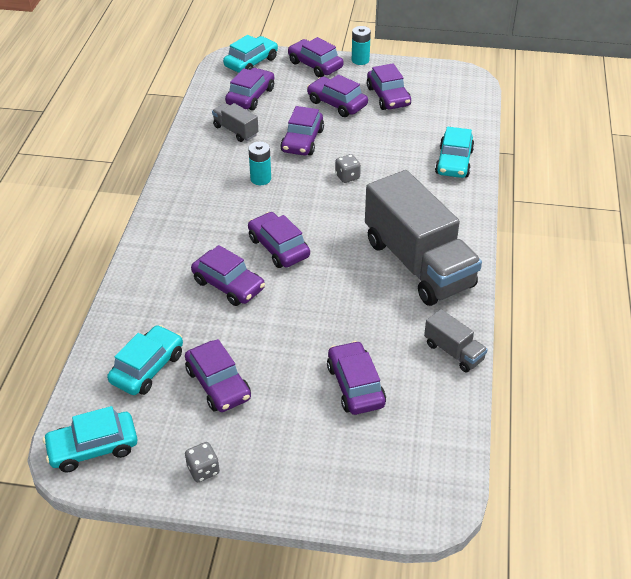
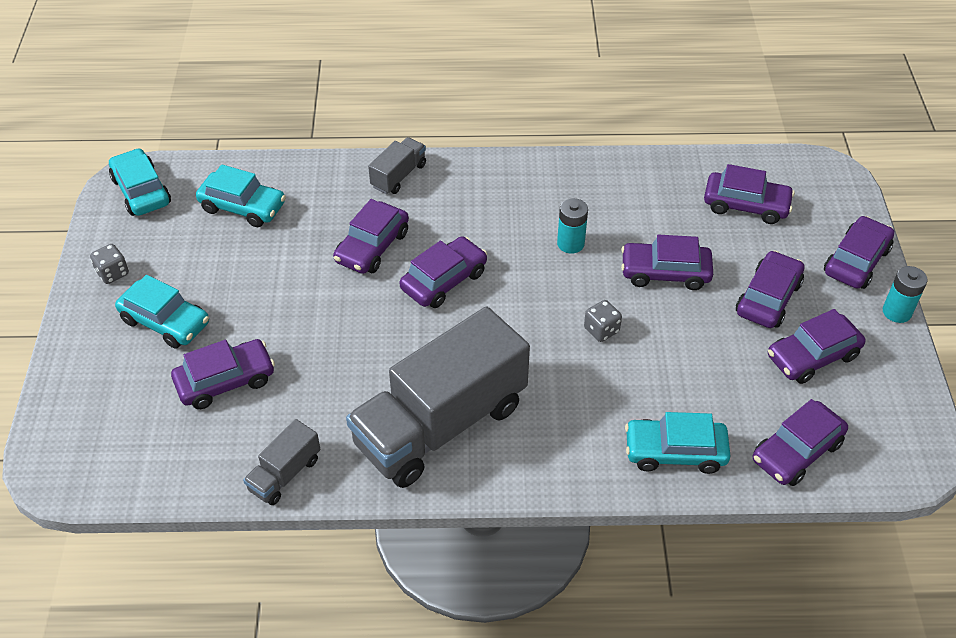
camera: 80 degrees right, 5 degrees up
purple car [185,339,251,412] -> purple car moved to [753,399,848,486]
grey truck [212,103,258,142] -> grey truck moved to [368,137,426,194]
turquoise car [223,35,278,73] -> turquoise car moved to [115,275,209,349]

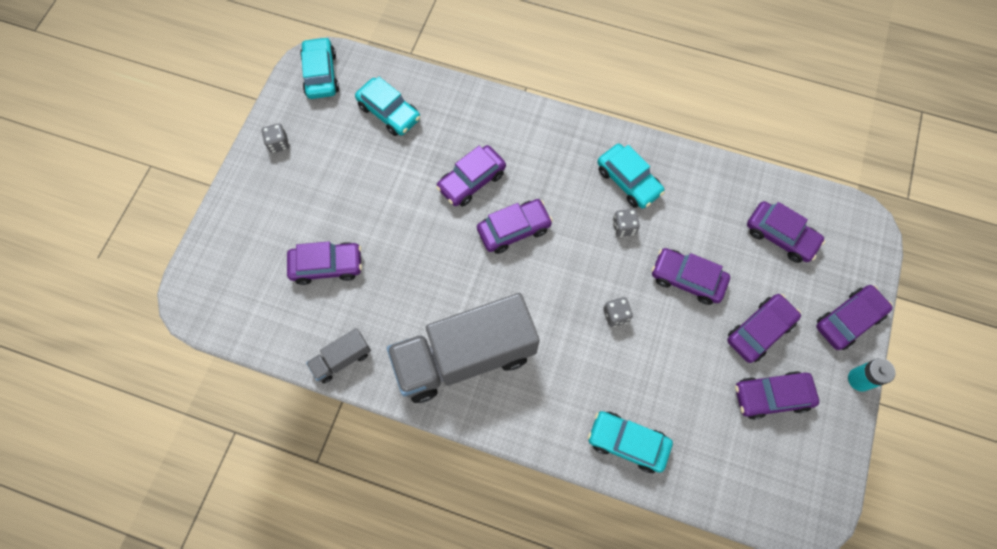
camera: 20 degrees right, 20 degrees up
turquoise car [115,275,209,349] -> turquoise car moved to [597,144,665,209]
grey truck [368,137,426,194] -> none
turquoise battery [557,198,588,254] -> grey dice [613,209,640,237]
purple car [753,399,848,486] -> none

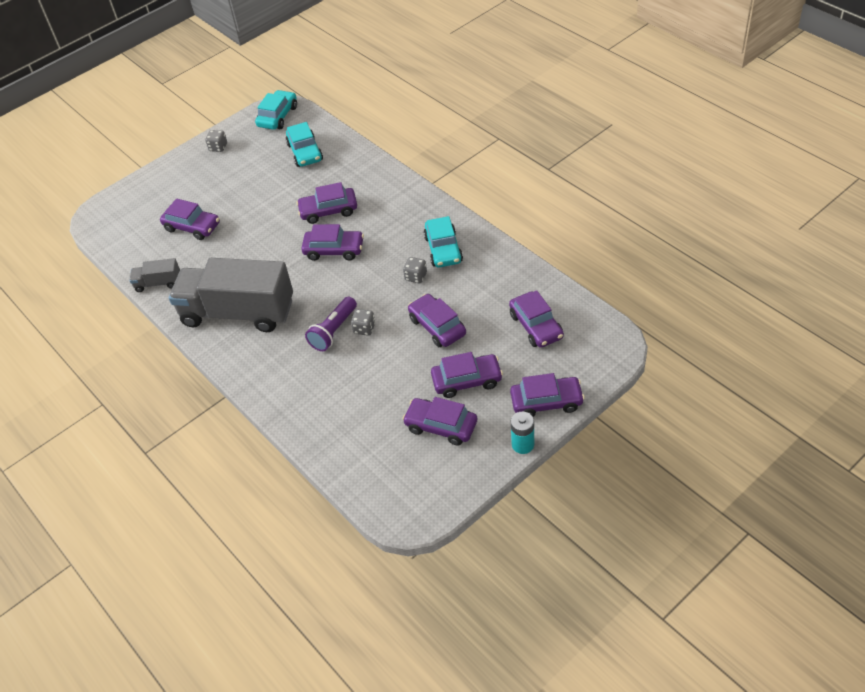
camera: 35 degrees right, 20 degrees down
turquoise car [588,411,673,473] -> none
none -> purple flashlight [305,297,357,351]

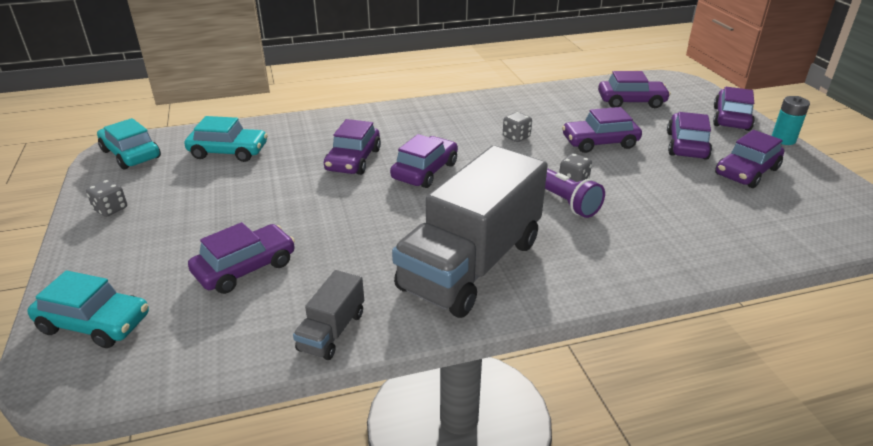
camera: 70 degrees left, 15 degrees down
turquoise car [424,216,463,268] -> turquoise car moved to [27,271,149,348]

